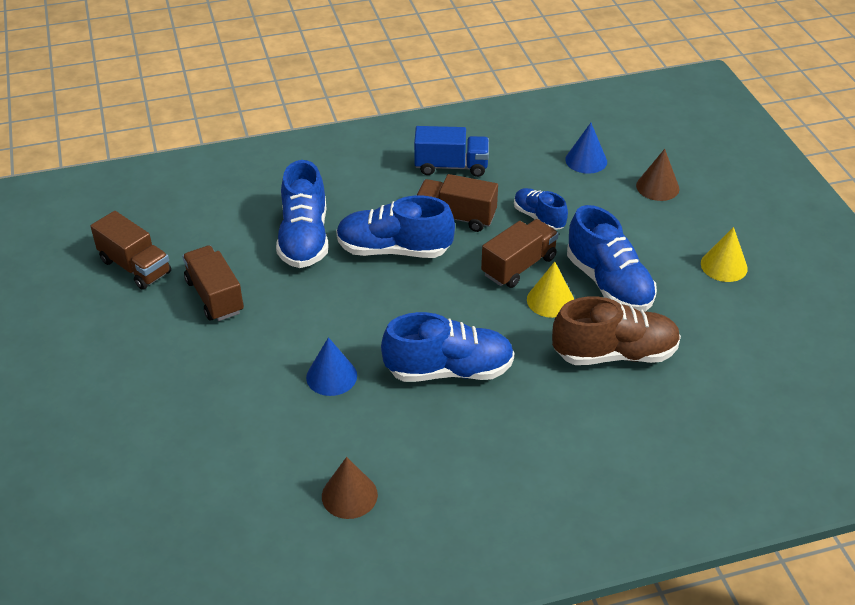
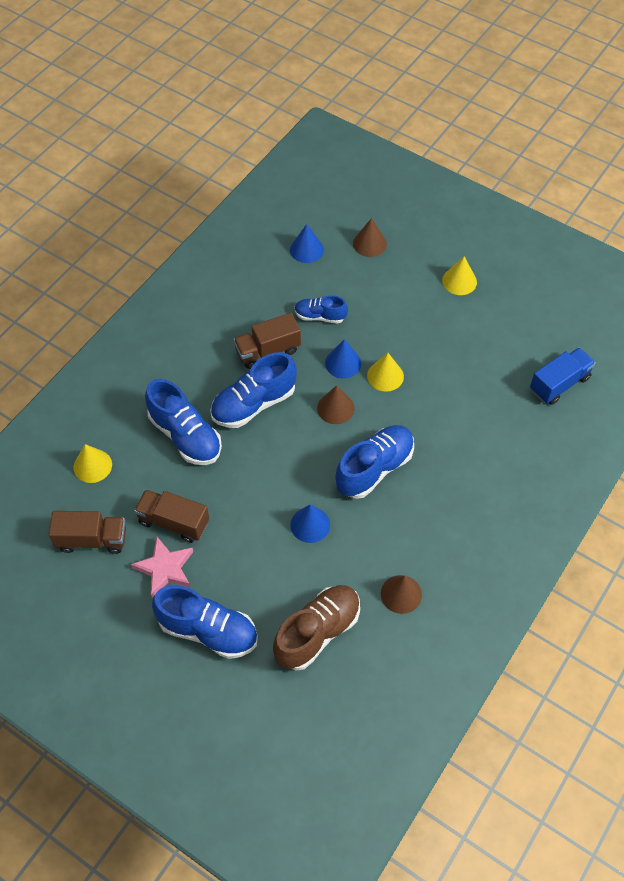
camera: 40 degrees left, 15 degrees up
blue truck [414,126,489,177] -> blue truck moved to [530,348,596,405]
brown truck [481,219,559,288] -> blue cone [325,339,362,378]
brown shoe [552,296,681,365] -> brown shoe moved to [273,585,360,671]
blue shoe [567,205,657,312] -> blue shoe moved to [152,585,258,659]
none -> yellow cone [74,444,112,483]
none -> pink star [131,537,193,598]
none -> brown cone [317,385,355,424]

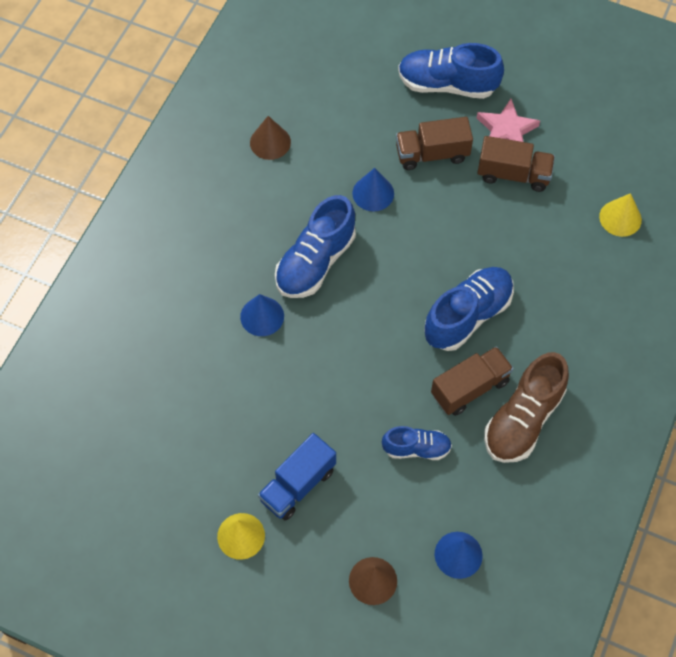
camera: 170 degrees right, 5 degrees up
brown truck [48,511,126,554] -> brown truck moved to [396,117,473,170]
blue shoe [145,379,222,465] -> none
brown shoe [273,585,360,671] -> brown shoe moved to [484,352,569,463]
brown cone [317,385,355,424] -> none
blue cone [325,339,362,378] -> blue cone moved to [240,294,284,336]
yellow cone [367,353,404,392] -> none
blue truck [530,348,596,405] -> blue truck moved to [258,433,336,521]

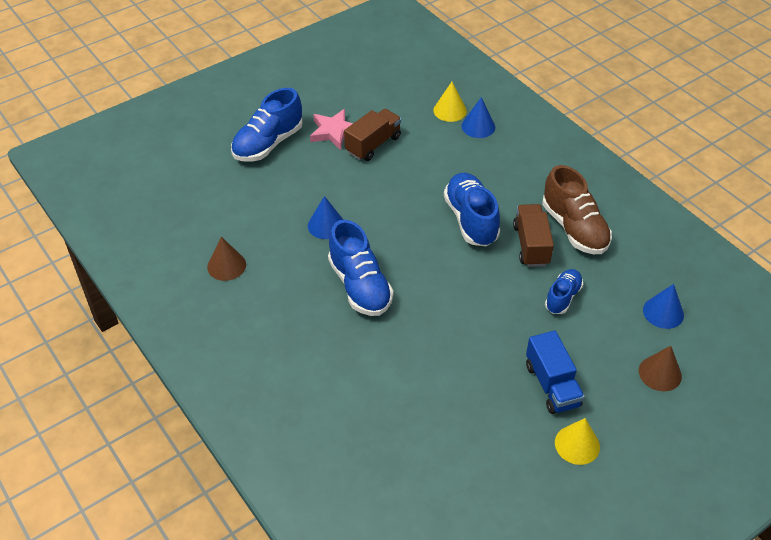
camera: 60 degrees left, 15 degrees down
blue cone [240,294,284,336] -> blue cone moved to [462,97,495,138]
brown truck [396,117,473,170] -> none

